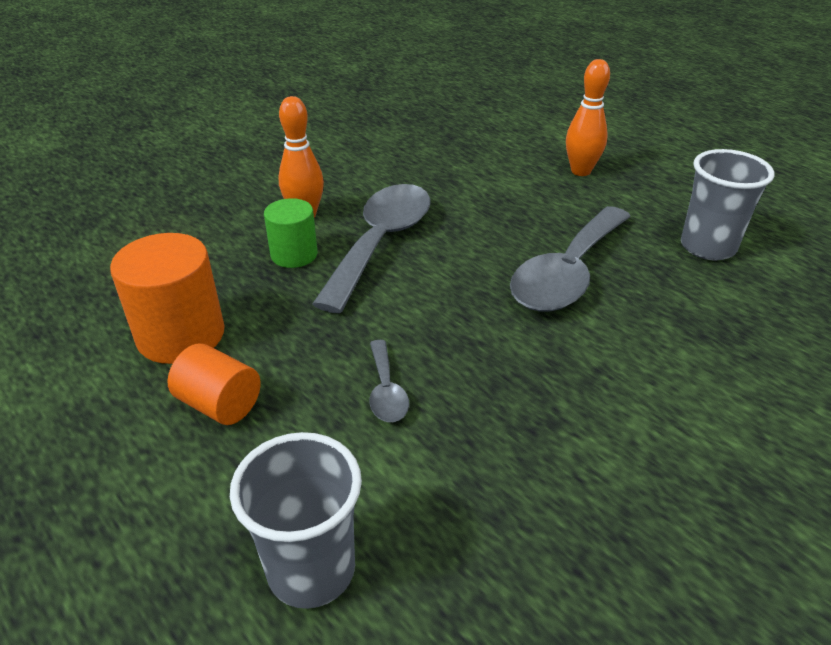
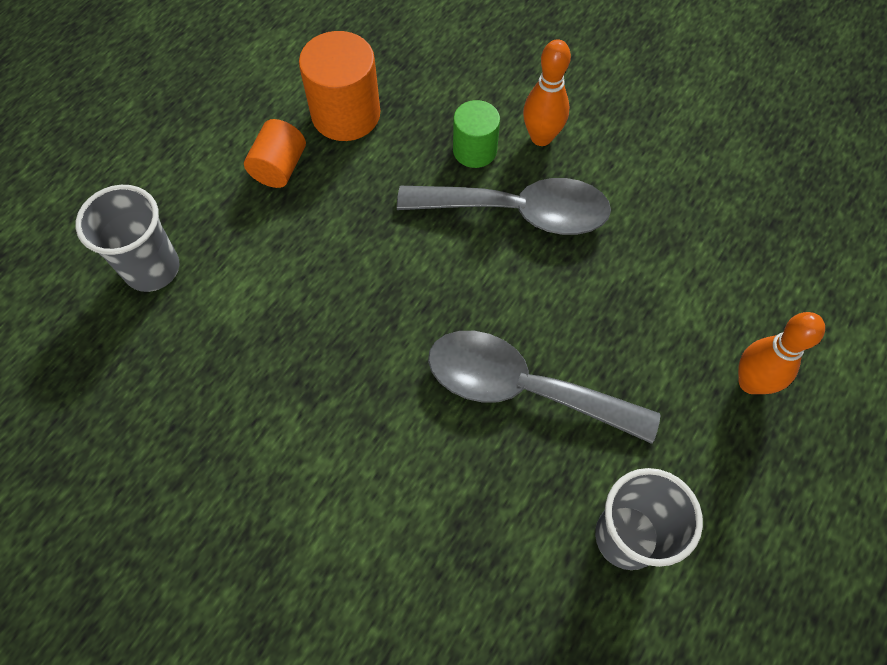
camera: 75 degrees right, 25 degrees up
grey spoon [370,340,409,422] -> none

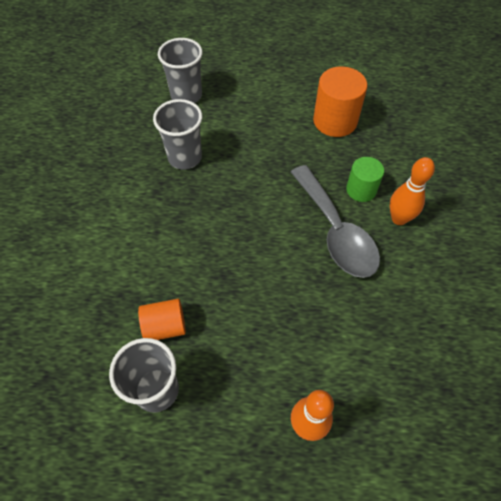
camera: 60 degrees right, 5 degrees down
orange cylinder [244,119,306,188] -> orange cylinder moved to [138,299,186,340]
grey spoon [428,331,660,444] -> none
none -> grey cup [153,99,202,170]

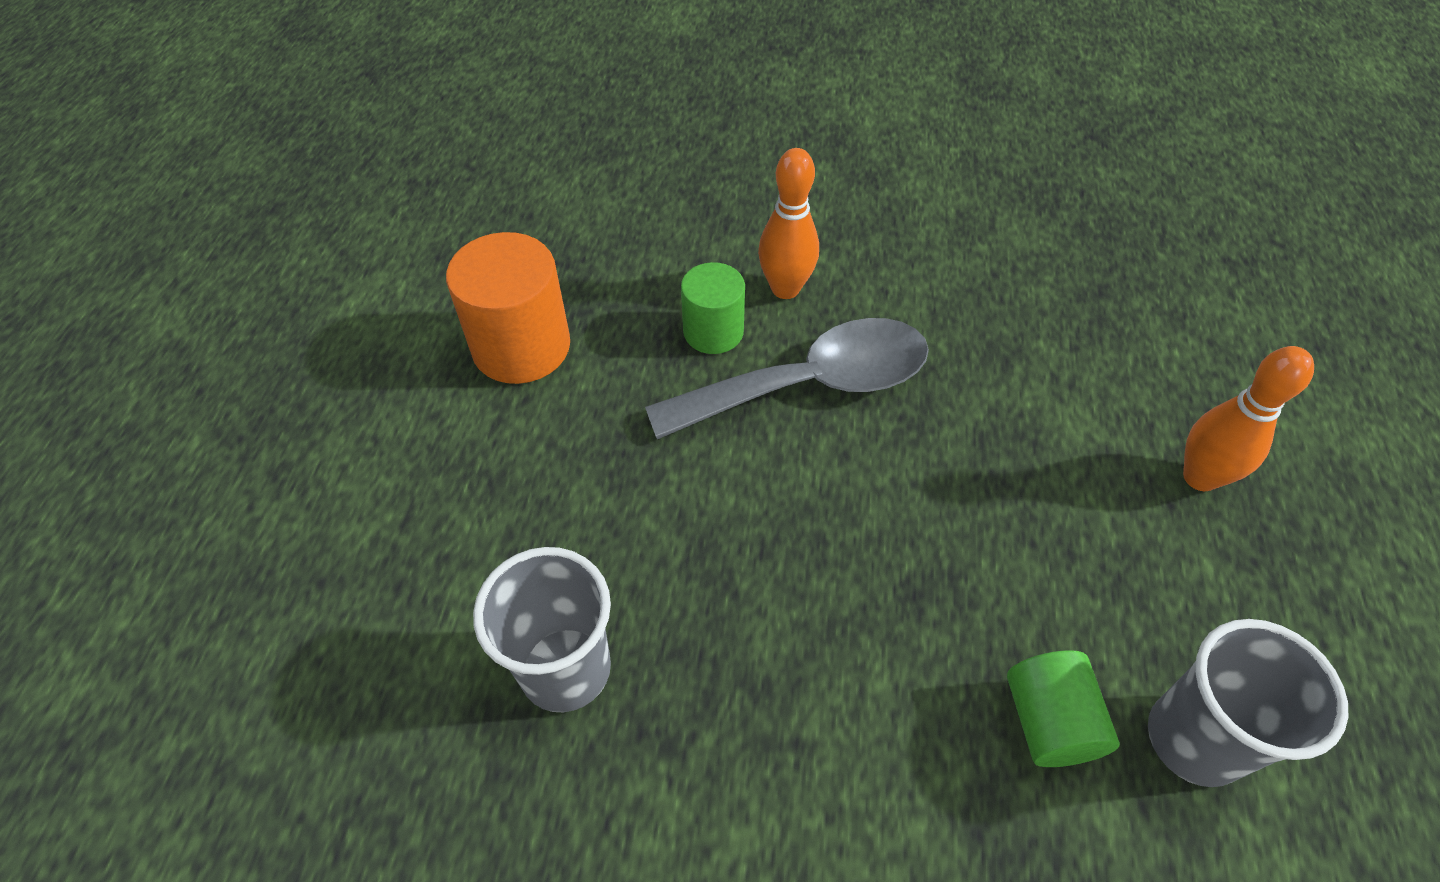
camera: 85 degrees left, 5 degrees down
orange cylinder [138,299,186,340] -> green cylinder [1007,650,1120,767]
grey cup [158,38,203,103] -> none

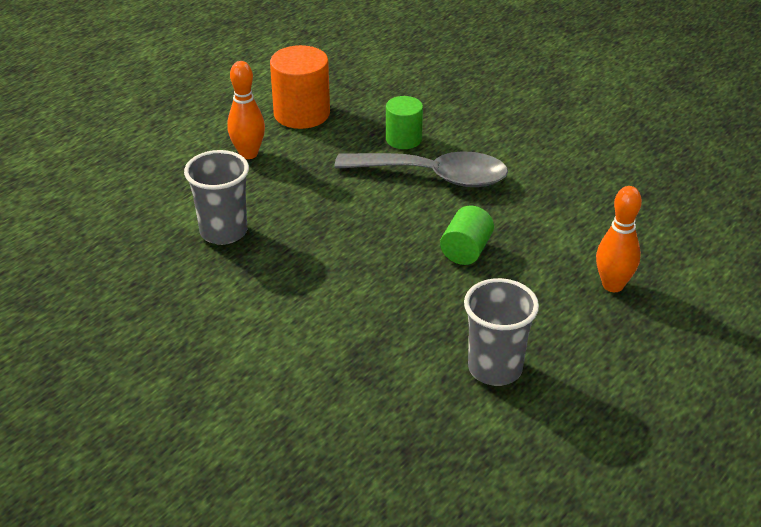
camera: 30 degrees right, 15 degrees down
orange bowling pin [758,148,819,299] -> orange bowling pin moved to [227,61,265,159]
green cylinder [1007,650,1120,767] -> green cylinder moved to [440,205,494,265]

